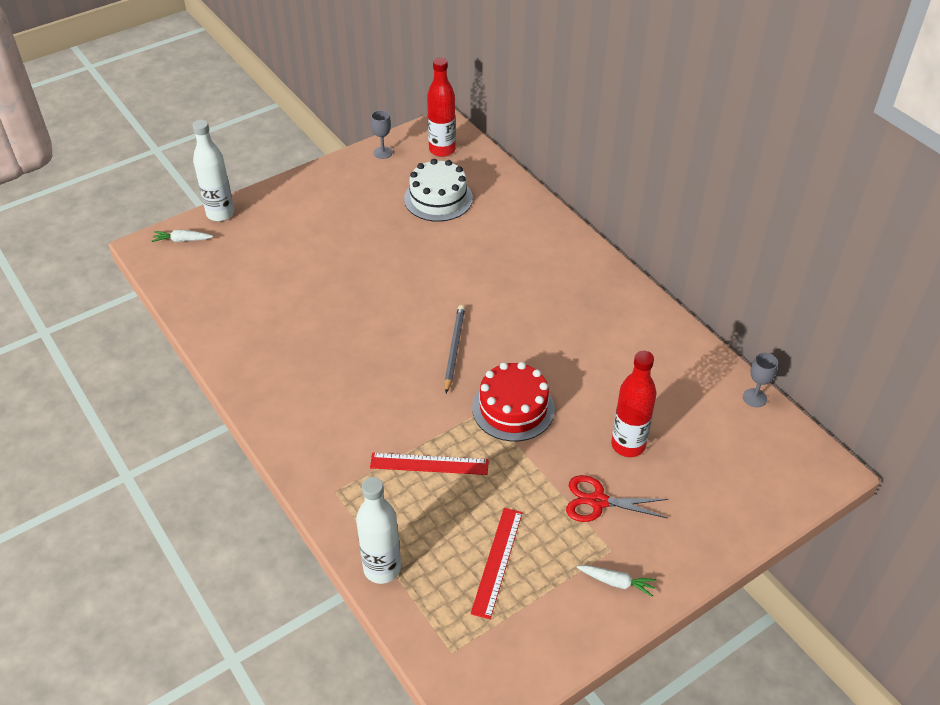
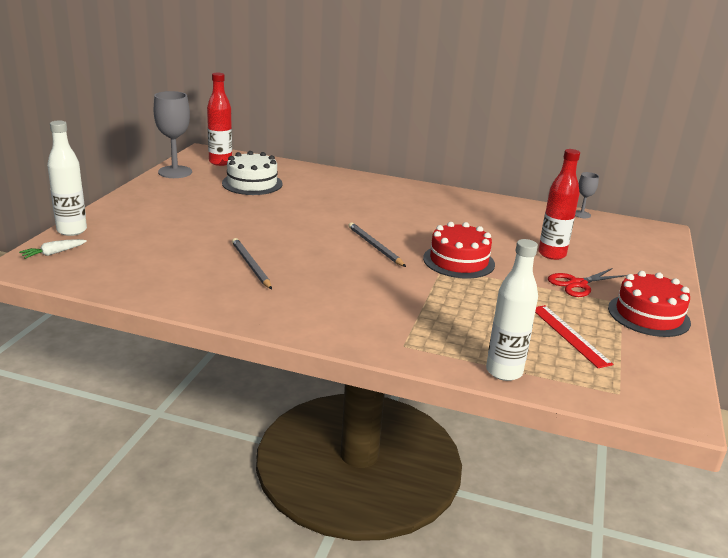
camera: 40 degrees left, 20 degrees down
red ruler [370,453,489,475] -> none
grey goblet [371,110,393,159] -> grey goblet [154,91,192,178], size x1.92
white carrot [577,565,656,597] -> red cake [608,271,691,337]
none -> grey pencil [232,238,272,289]

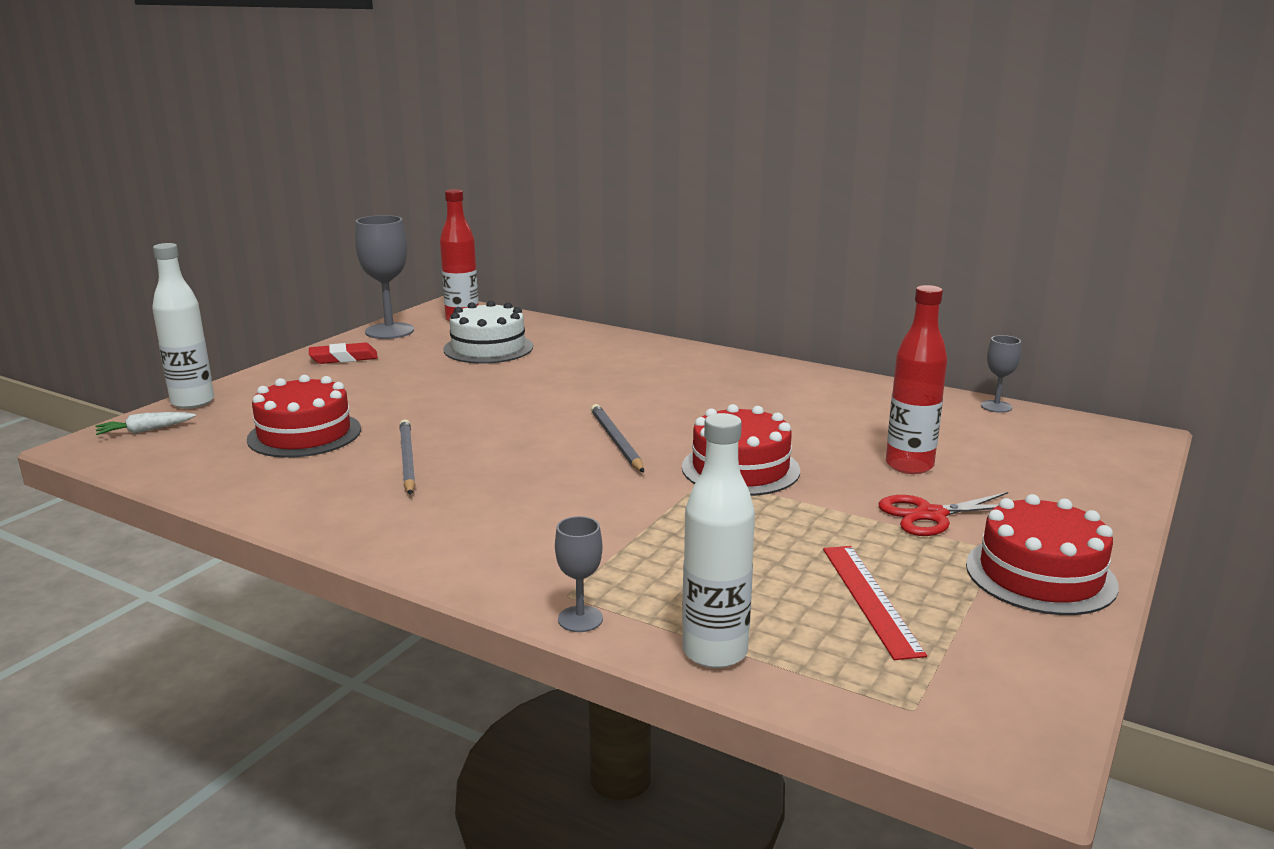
camera: 15 degrees right, 5 degrees down
none -> red cake [247,375,361,458]
none -> red eraser [309,343,378,364]
none -> grey goblet [555,516,603,632]

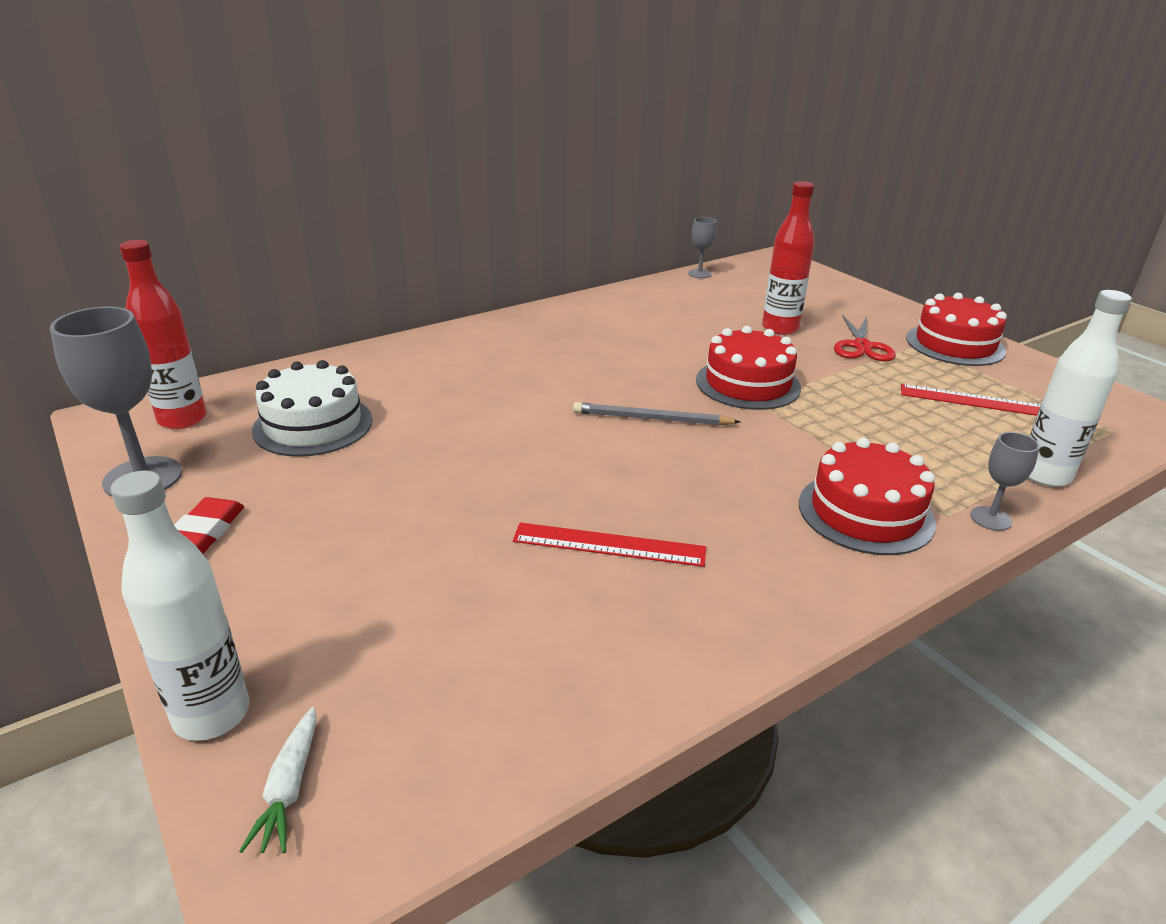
camera: 65 degrees left, 10 degrees up
red cake [247,375,361,458] -> red cake moved to [799,438,936,555]
grey pencil [399,419,415,495] -> red ruler [513,523,706,567]

